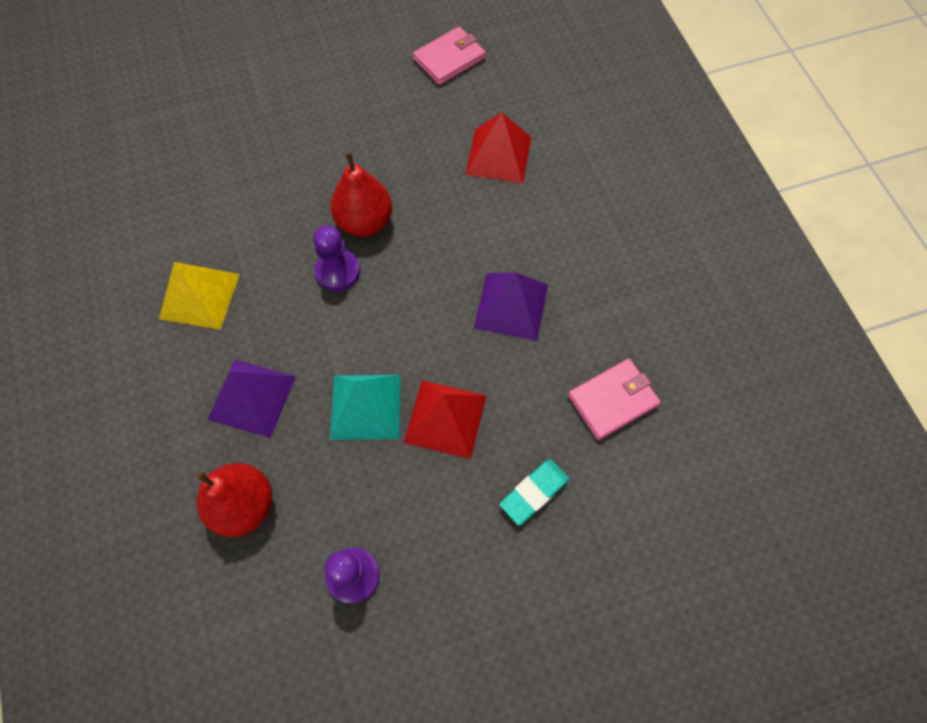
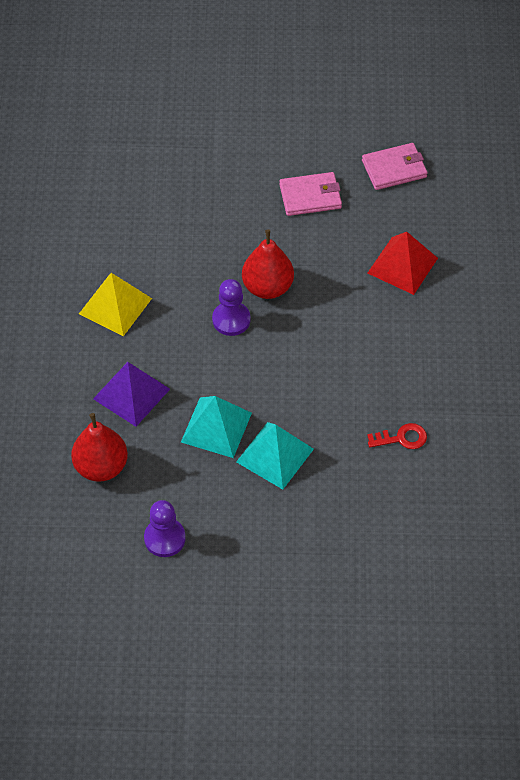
camera: 20 degrees right, 10 degrees down
red pyramid [404,380,487,459] -> turquoise pyramid [236,422,314,489]
purple pyramid [474,273,548,341] -> none
turquoise eraser [500,459,569,525] -> none
pink wallet [568,359,661,440] -> pink wallet moved to [279,172,342,216]
none -> red key [367,423,427,449]

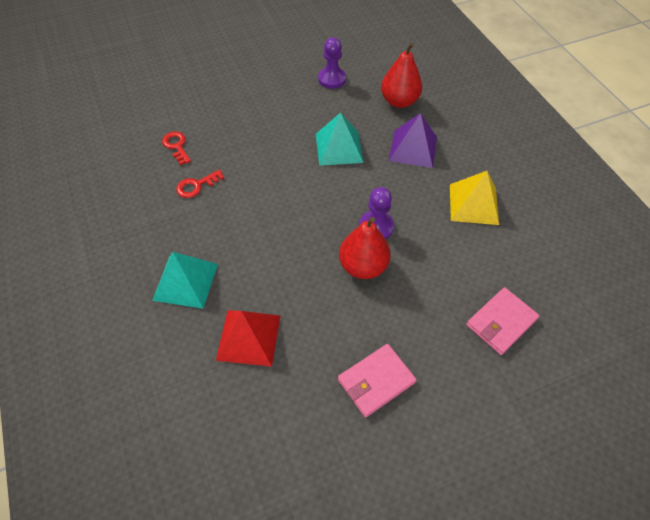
camera: 155 degrees right, 0 degrees up
turquoise pyramid [236,422,314,489] -> turquoise pyramid moved to [152,252,218,309]
pink wallet [362,143,428,190] -> pink wallet moved to [466,287,540,355]
none -> red key [162,132,191,165]

